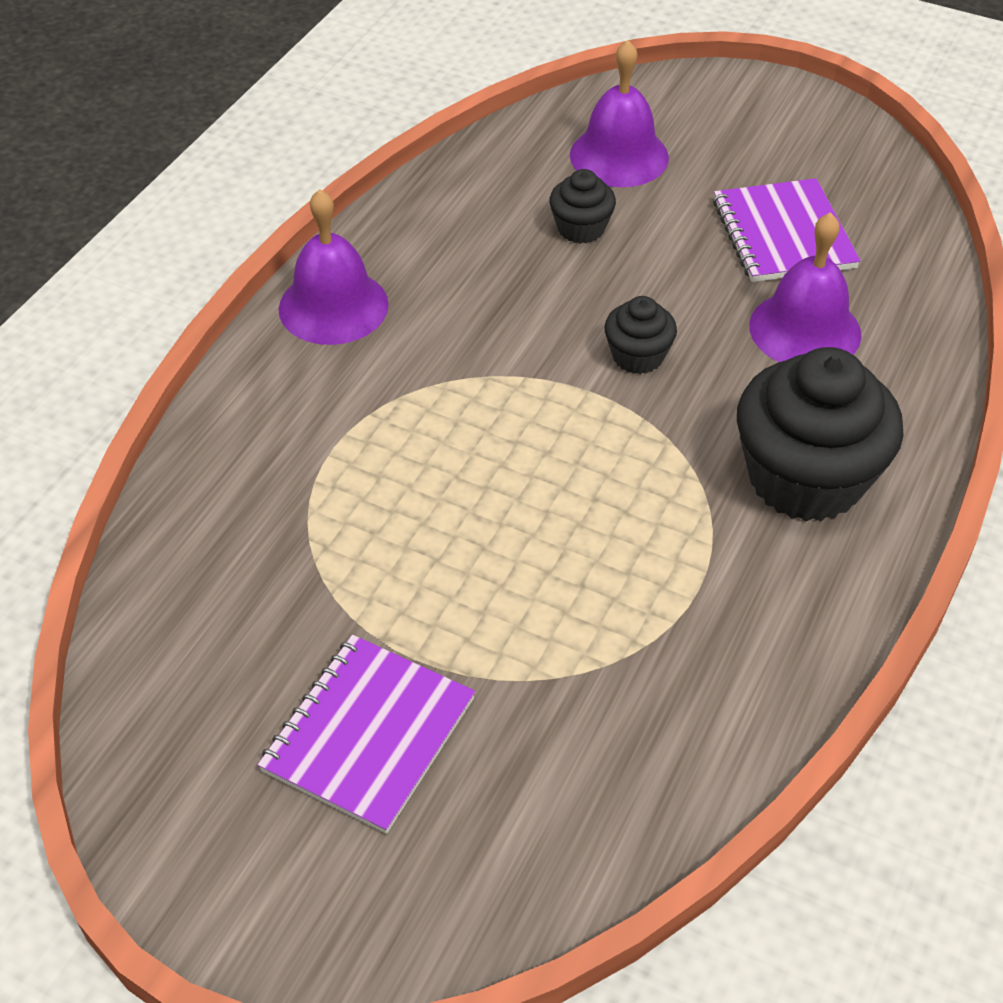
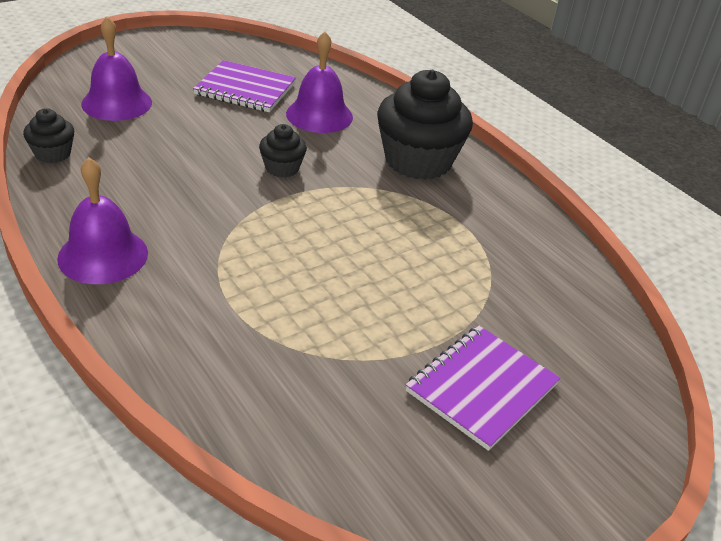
camera: 65 degrees left, 10 degrees down
purple notebook [258,635,475,834] -> purple notebook turned 75 degrees clockwise [406,326,560,451]
black cupcake [549,169,616,244] -> black cupcake moved to [23,108,74,163]

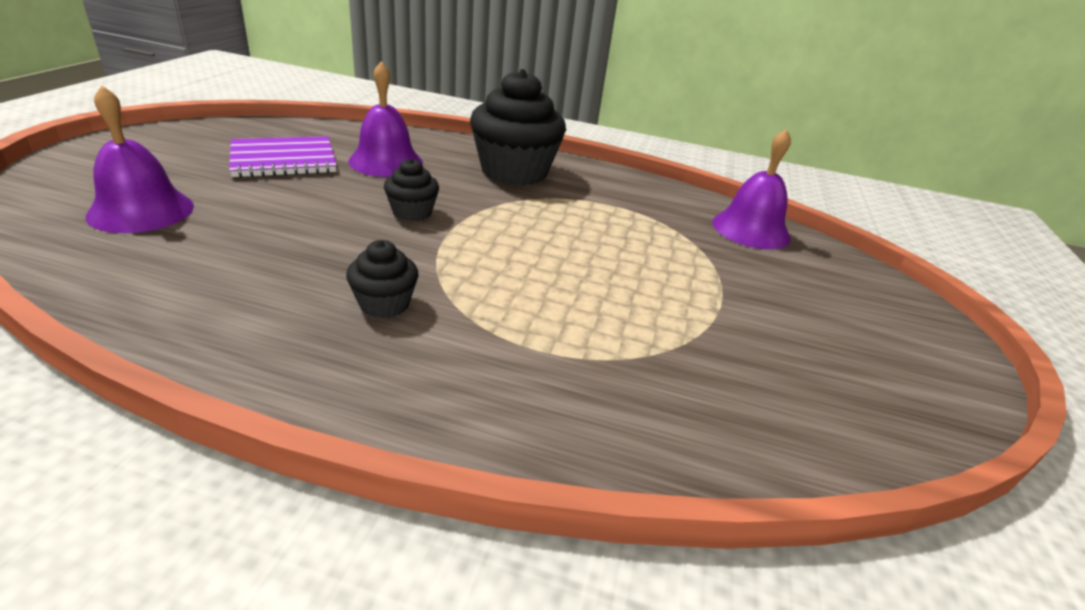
camera: 40 degrees left, 5 degrees down
black cupcake [23,108,74,163] -> black cupcake moved to [346,240,418,318]
purple bell [57,157,148,284] -> purple bell moved to [712,129,791,249]
purple notebook [406,326,560,451] -> none

